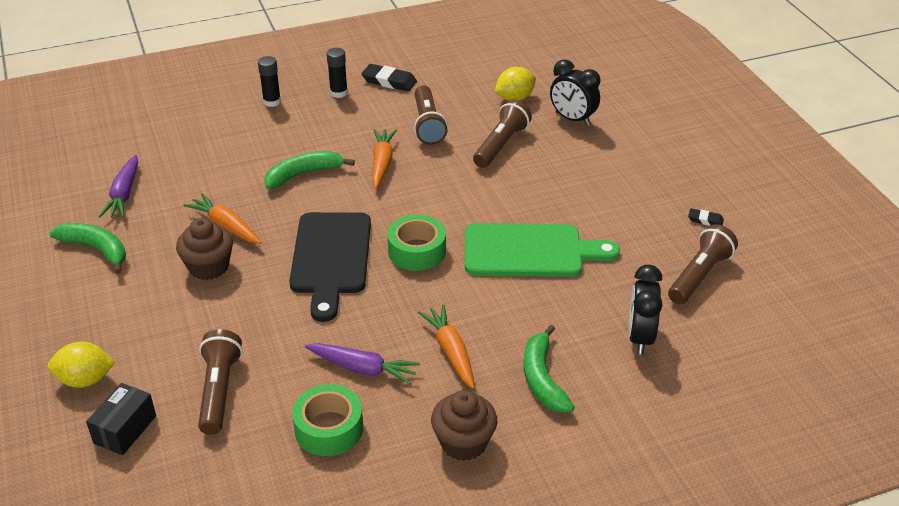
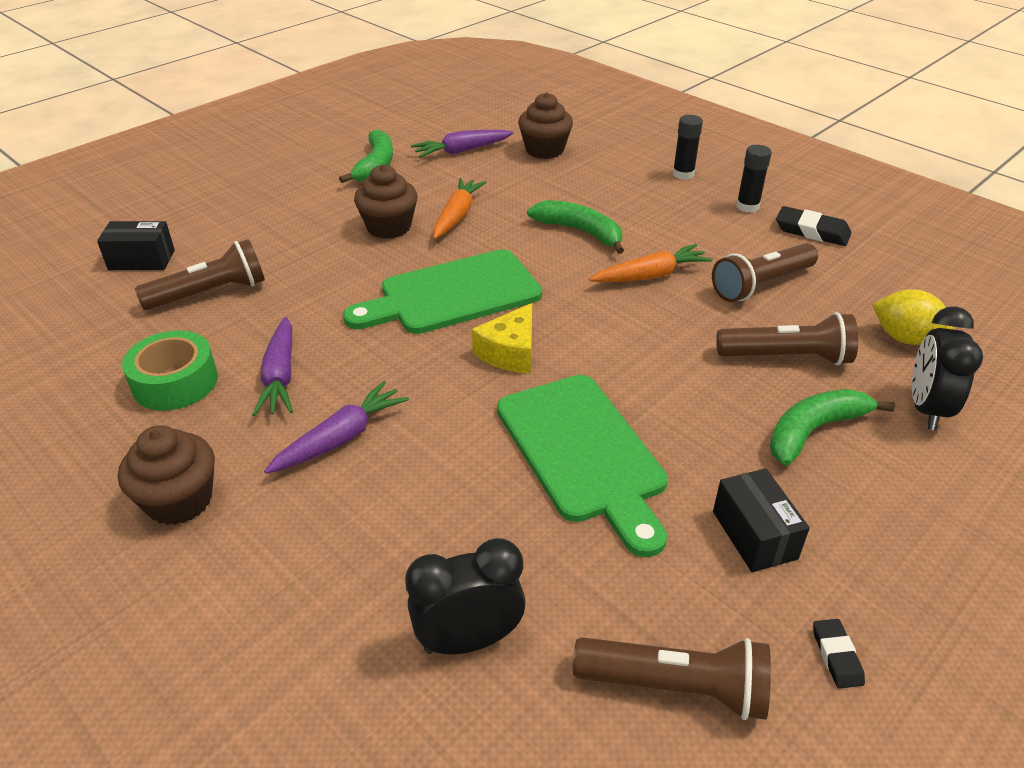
camera: 65 degrees right, 0 degrees up
yellow lemon [48,342,115,388] -> none
black cutting board [289,212,371,322] -> green cutting board [343,250,542,334]
black eraser [362,64,417,91] -> black eraser turned 60 degrees counterclockwise [776,206,852,246]
green tape [387,214,446,271] -> yellow cheese [472,303,532,373]
orange carrot [418,304,475,389] -> purple carrot [264,381,409,474]
green banana [524,325,575,413] -> green banana moved to [770,389,895,466]
none -> brown cupcake [518,92,573,159]
none -> black box [713,468,810,572]

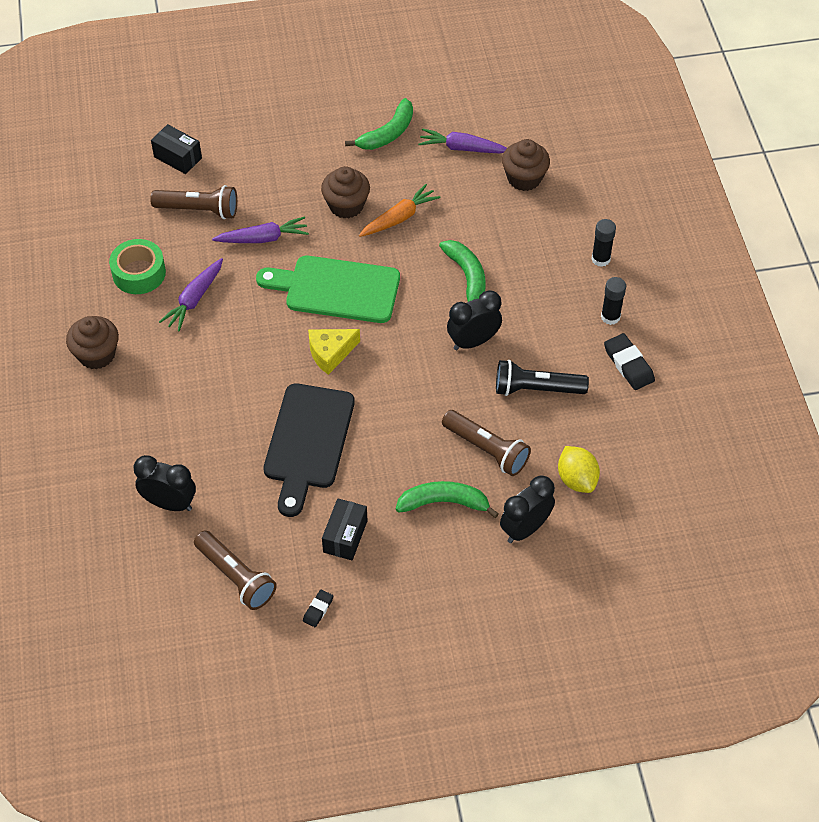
camera: 35 degrees right, 15 degrees up
purple carrot [264,381,409,474] -> purple carrot moved to [212,216,309,243]
green cutting board [497,375,668,557] -> black cutting board [263,384,355,517]
orange carrot [589,244,713,283] -> black clock [447,290,502,350]
brown flashlight [712,243,818,302] -> black flashlight [496,360,589,396]

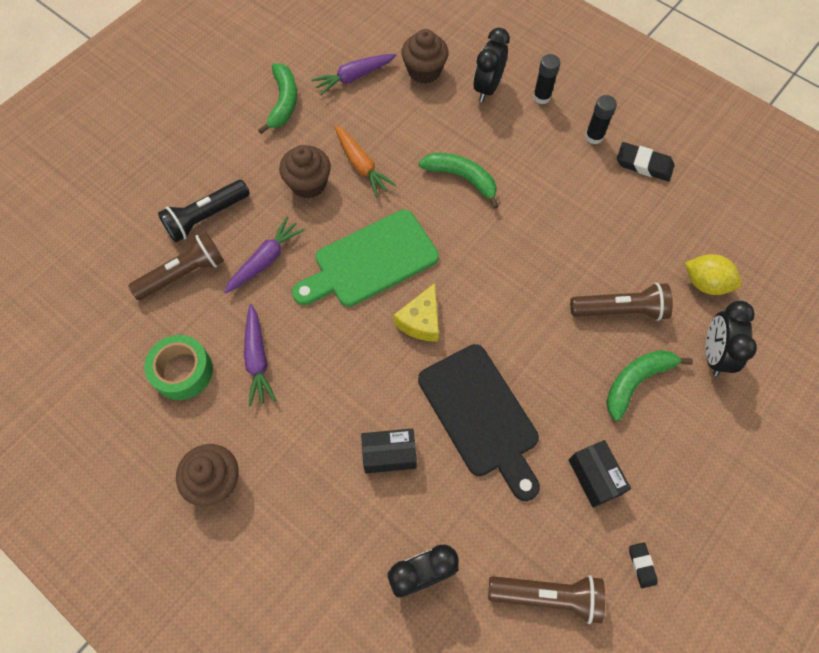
camera: 40 degrees left, 10 degrees up
black box [151,124,202,174] -> black box moved to [361,428,417,473]
orange carrot [359,184,441,237] -> orange carrot turned 135 degrees clockwise [334,125,396,197]
black clock [447,290,502,350] -> black clock moved to [473,28,510,102]
black flashlight [496,360,589,396] -> black flashlight moved to [158,180,250,242]

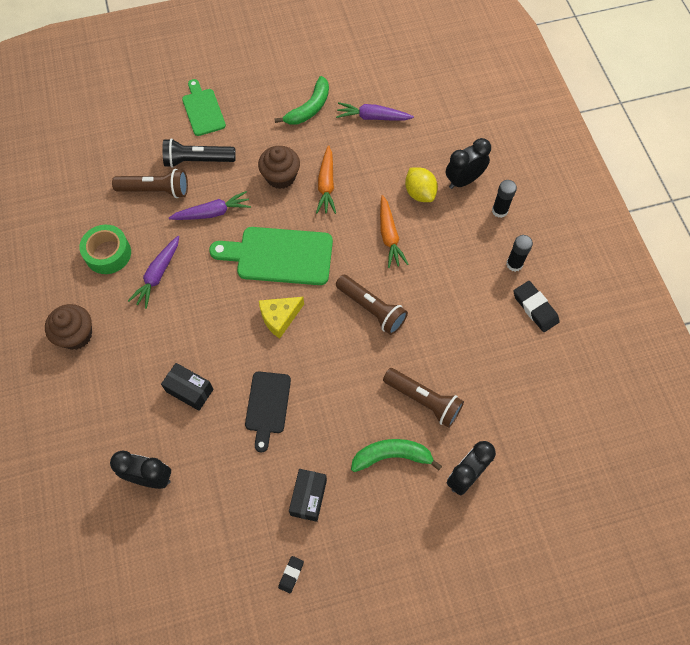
camera: 35 degrees right, 0 degrees up
brown cupcake [401,29,449,84] -> none
black cutting board [418,344,540,501] -> black cutting board [245,372,291,452], size x0.62
green banana [419,153,499,209] -> orange carrot [380,195,409,268]
brown flashlight [488,575,605,624] -> brown flashlight moved to [336,275,408,335]
yellow lemon [685,254,742,295] -> yellow lemon moved to [405,167,438,202]
none -> green cutting board [182,79,226,136]

